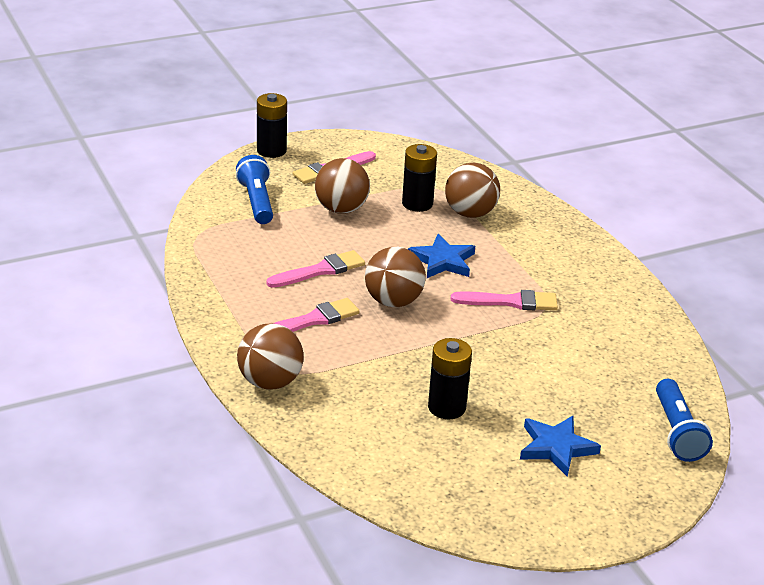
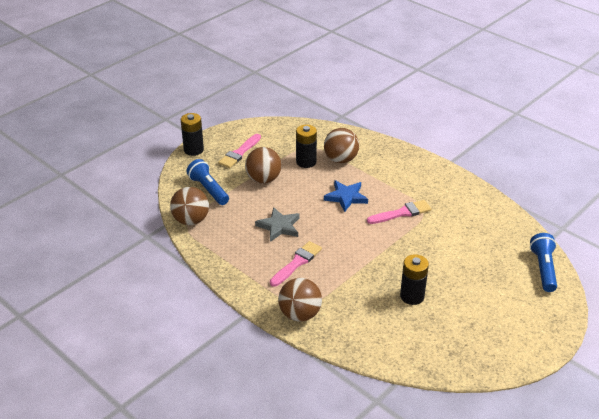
camera: 20 degrees left, 5 degrees up
pink brush [266,250,365,288] -> grey star [255,207,300,242]
brown ball [365,247,426,307] -> brown ball moved to [170,187,209,225]
blue star [520,416,601,477] -> none
blue flashlight [656,379,713,462] -> blue flashlight turned 150 degrees counterclockwise [530,233,557,292]

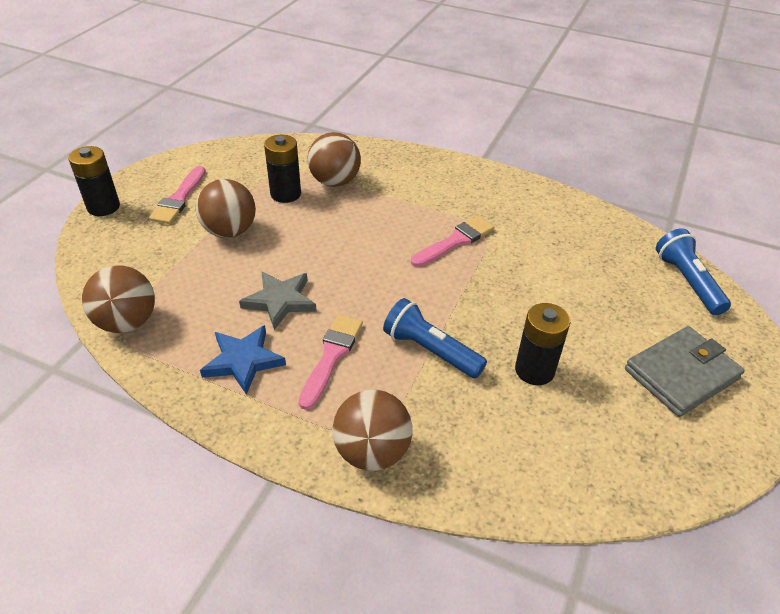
camera: 20 degrees left, 5 degrees up
blue flashlight [186,159,229,205] -> blue flashlight moved to [383,298,487,378]
blue star [324,180,368,212] -> blue star moved to [200,325,286,395]
none -> grey wallet [625,326,745,417]

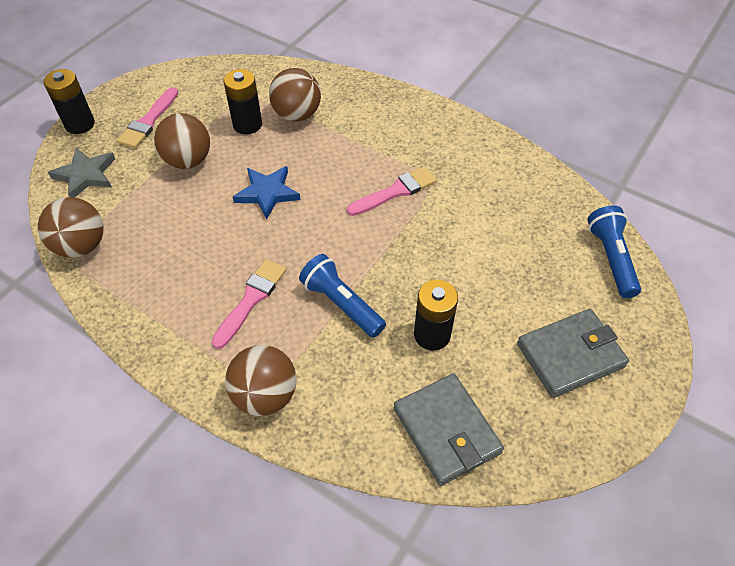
camera: 10 degrees right, 10 degrees up
blue star [200,325,286,395] -> blue star moved to [233,166,300,220]
grey star [239,271,317,330] -> grey star moved to [48,148,115,198]
none -> grey wallet [394,373,504,486]

